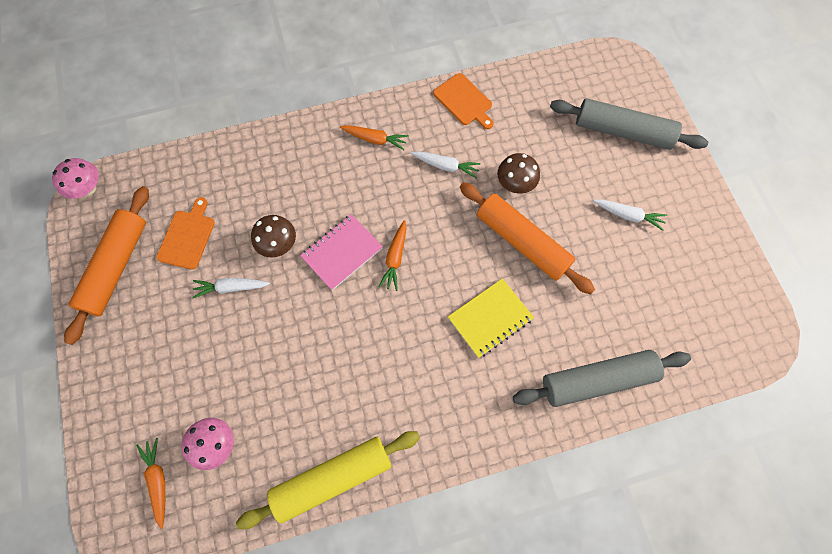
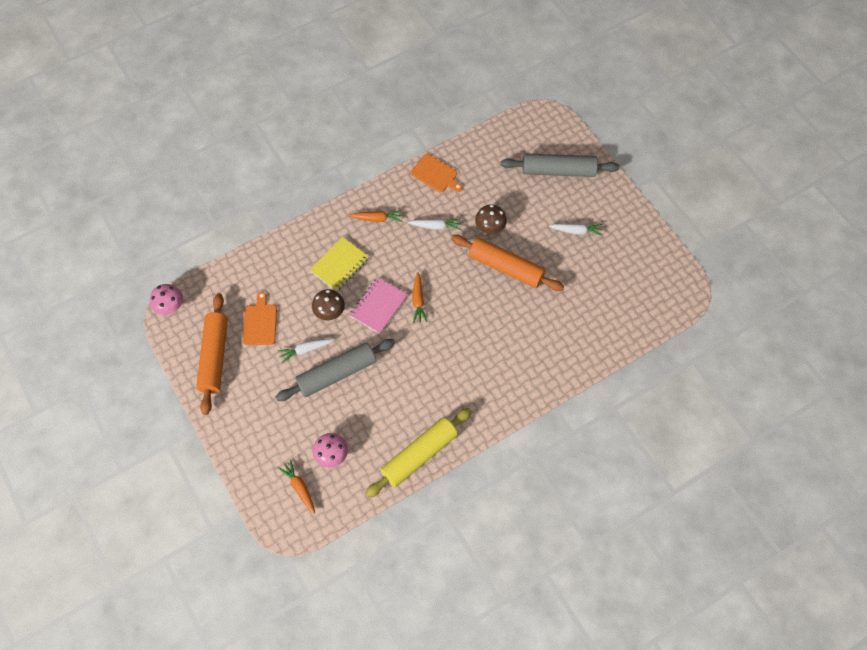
camera: 15 degrees left, 5 degrees down
yellow notebook [448,278,534,358] -> yellow notebook moved to [310,237,369,291]
grey rolling pin [513,350,691,407] -> grey rolling pin moved to [276,339,395,401]

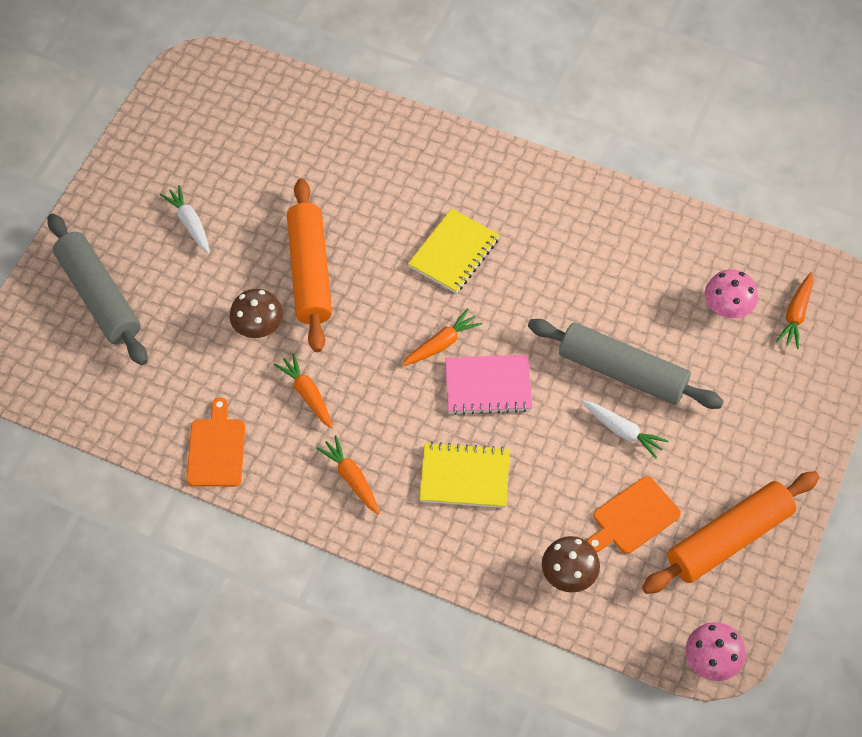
camera: 125 degrees left, 5 degrees down
brown mushroom [312,289,345,320] -> brown mushroom moved to [542,536,600,593]
yellow rolling pin [365,408,472,498] -> none
white carrot [408,218,461,230] -> orange carrot [274,353,333,429]
none -> yellow notebook [408,208,500,293]

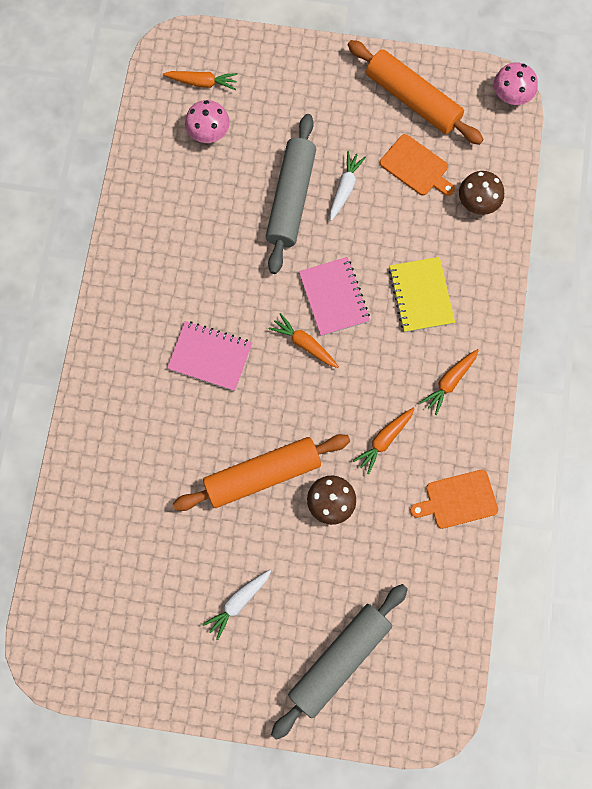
camera: 105 degrees left, 15 degrees up
yellow notebook [408,208,500,293] -> pink notebook [167,321,252,391]

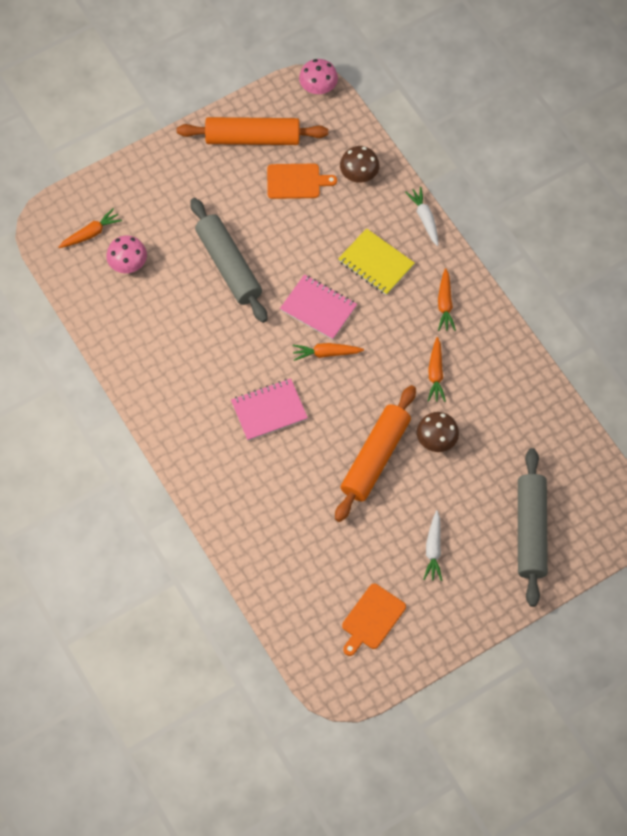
camera: 40 degrees left, 10 degrees down
white carrot [330,151,366,221] -> white carrot moved to [405,187,439,246]
orange cutting board [410,469,498,529] -> orange cutting board moved to [342,584,406,656]

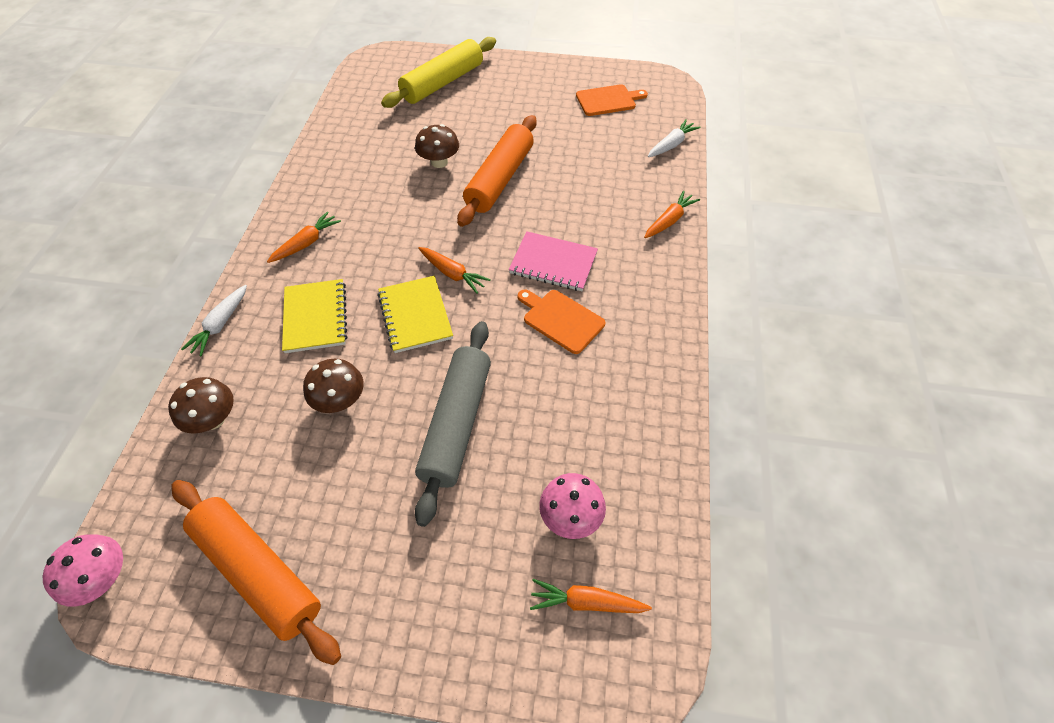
camera: 140 degrees left, 10 degrees down
orange cutting board [267,164,337,199] -> orange cutting board moved to [518,289,605,354]
pink notebook [280,274,357,340] -> yellow notebook [377,276,453,353]
orange rolling pin [335,385,416,522] -> orange rolling pin turned 45 degrees counterclockwise [457,115,537,227]
white carrot [423,510,443,581] -> white carrot moved to [648,119,701,157]
orange carrot [428,337,446,402] -> orange carrot moved to [644,191,700,238]
grey rolling pin [518,448,548,607] -> yellow rolling pin [381,37,496,108]
none -> brown mushroom [303,359,364,413]

